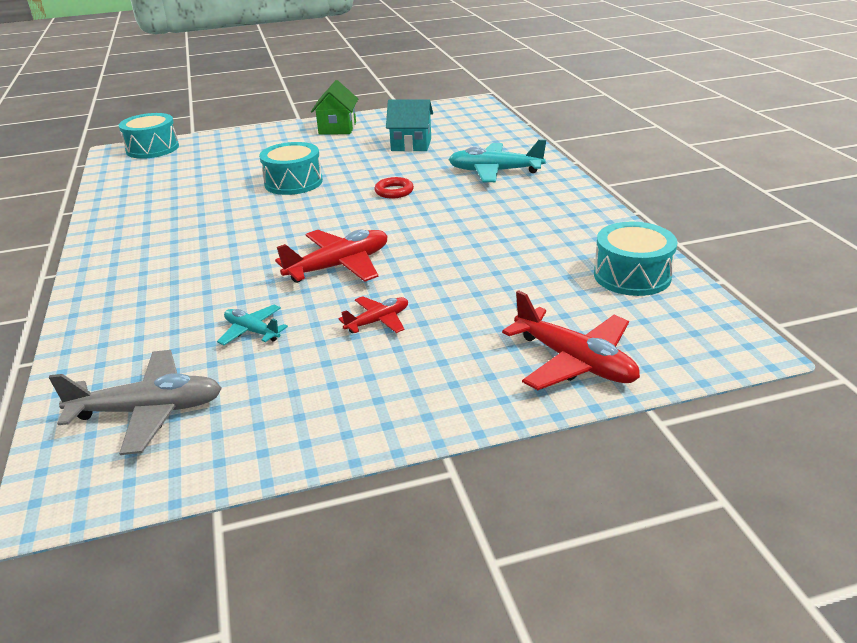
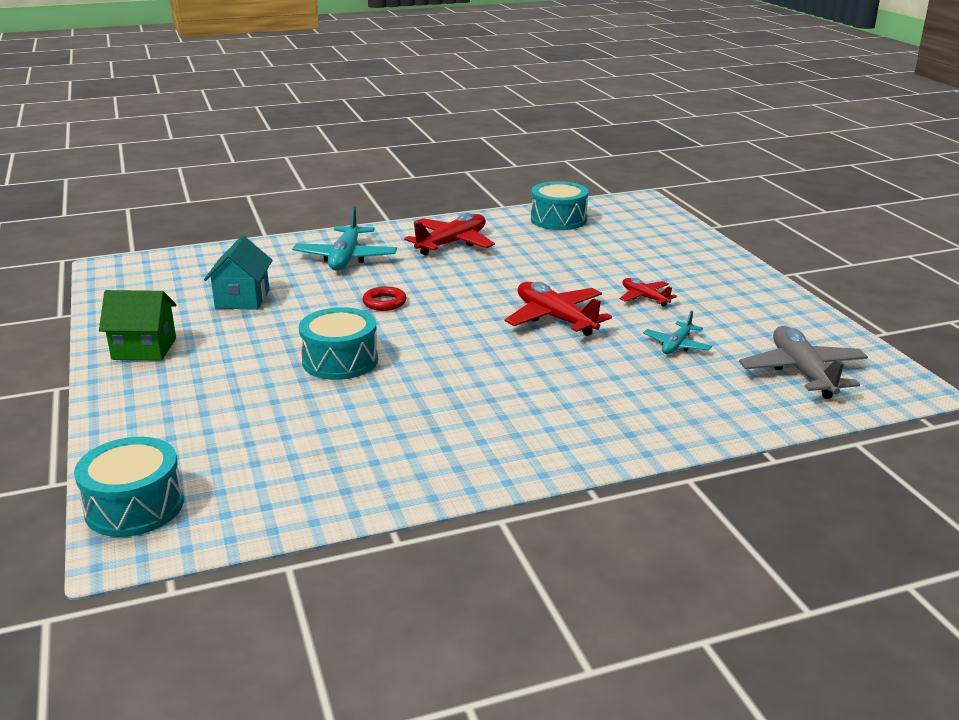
camera: 95 degrees left, 5 degrees down
red plane [502,290,640,390] -> red plane moved to [404,213,495,255]

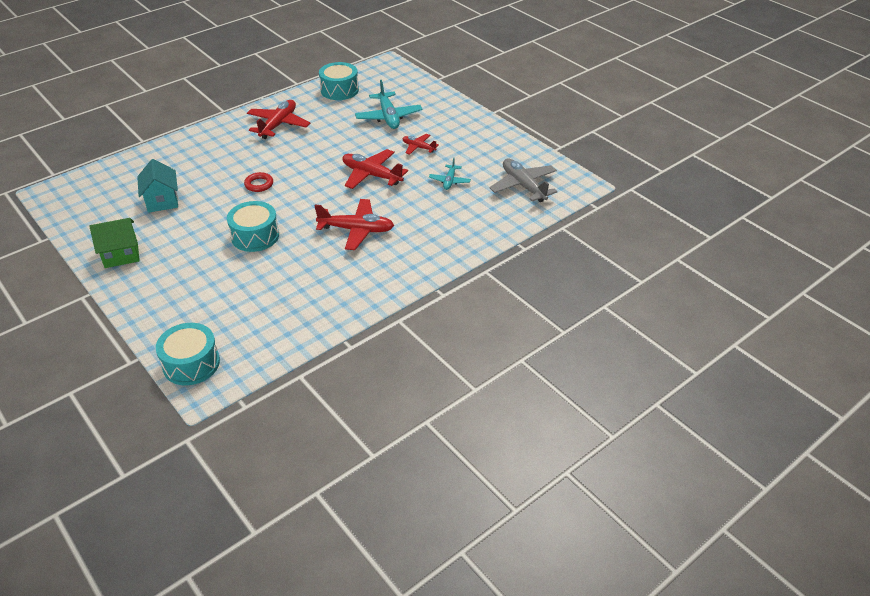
camera: 20 degrees left, 15 degrees up
turquoise plane [292,206,397,271] -> turquoise plane moved to [355,80,422,129]
none -> red plane [314,199,394,250]

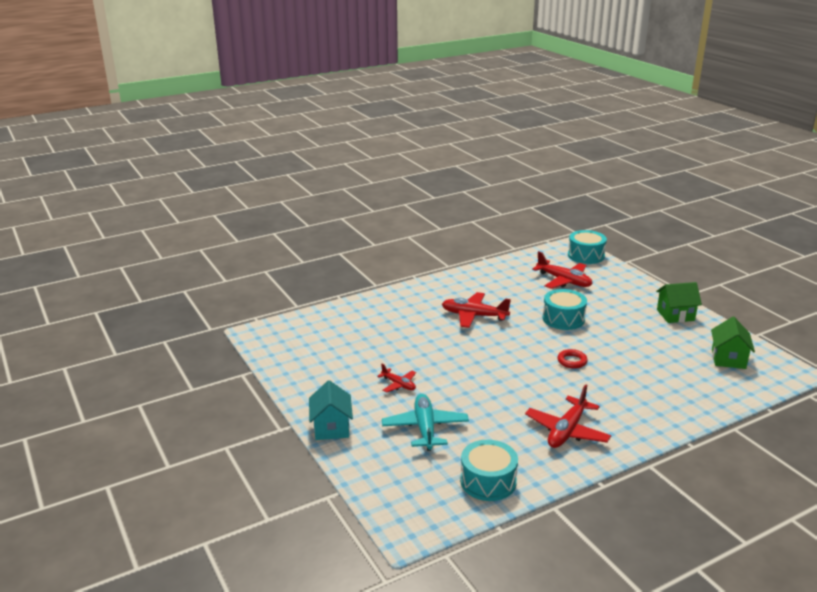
camera: 170 degrees left, 15 degrees down
turquoise house [137,159,178,213] -> turquoise house moved to [309,380,353,440]
red plane [343,149,408,189] -> red plane moved to [532,251,593,289]
turquoise plane [429,158,471,190] -> none
grey plane [490,159,557,202] -> none
none -> green house [711,317,755,369]

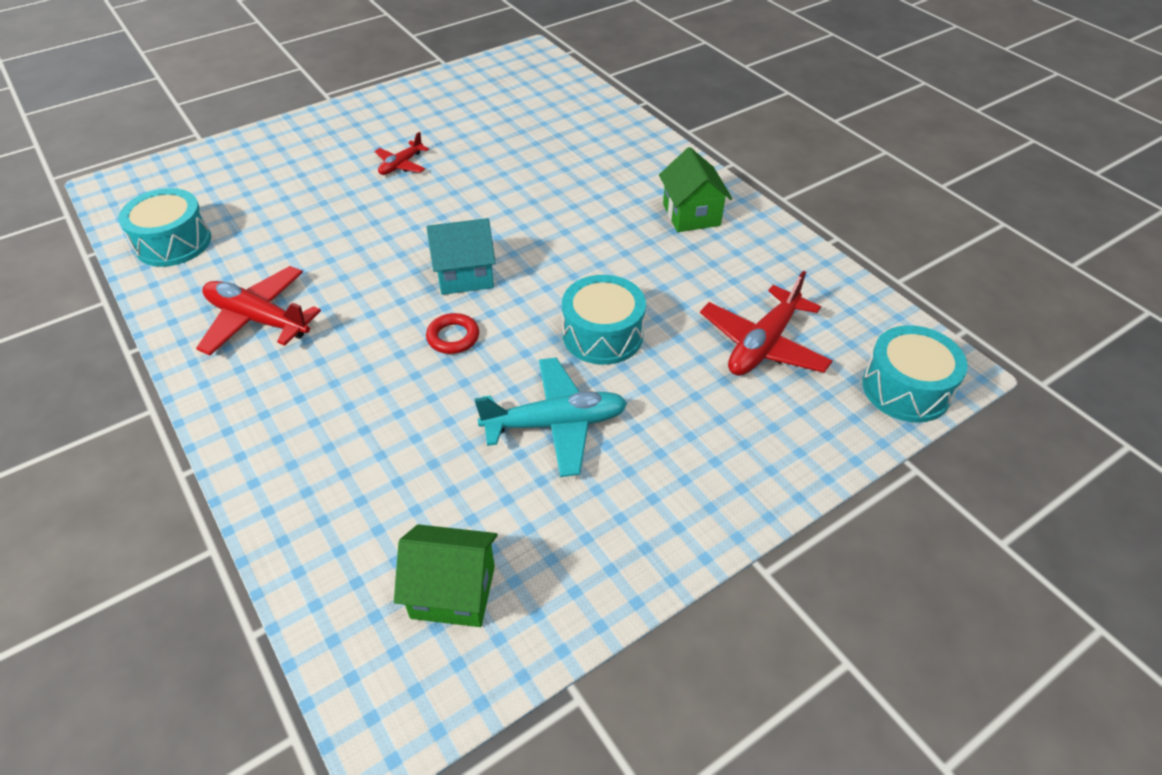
camera: 85 degrees right, 20 degrees up
turquoise house [309,380,353,440] -> turquoise house moved to [426,218,496,295]
turquoise plane [382,394,469,451] -> turquoise plane moved to [475,357,627,477]
red plane [442,292,511,328] -> none
green house [656,282,702,323] -> green house moved to [659,147,732,232]

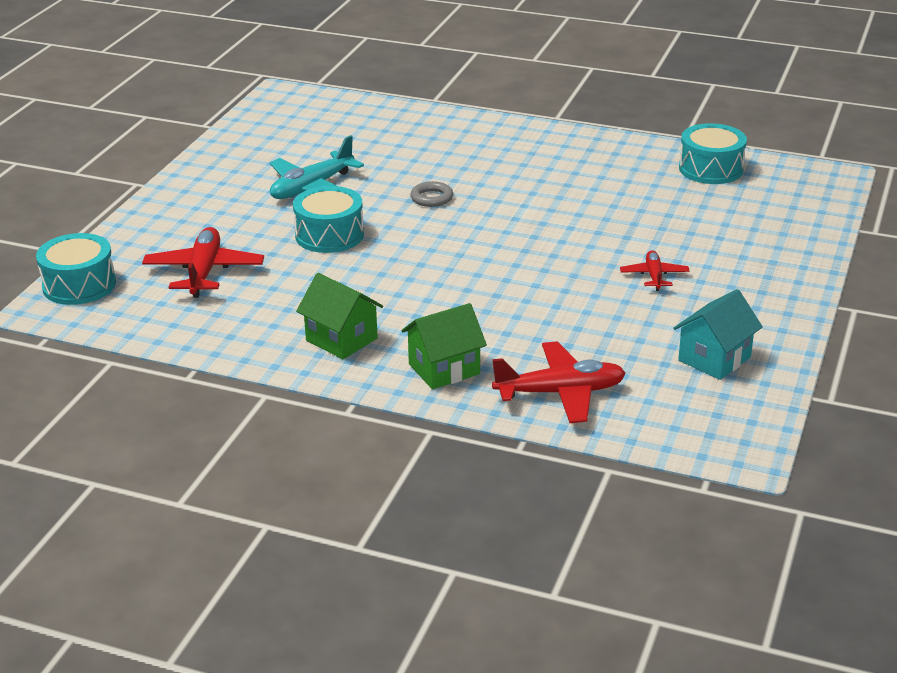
camera: 145 degrees right, 15 degrees down
red plane [196,266,321,355] -> red plane moved to [492,341,626,423]
green house [394,524,498,627] -> green house moved to [401,303,487,390]
turquoise house [426,218,496,295] -> turquoise house moved to [673,289,763,380]
red ring [426,313,479,354] -> grey ring [410,181,453,207]

